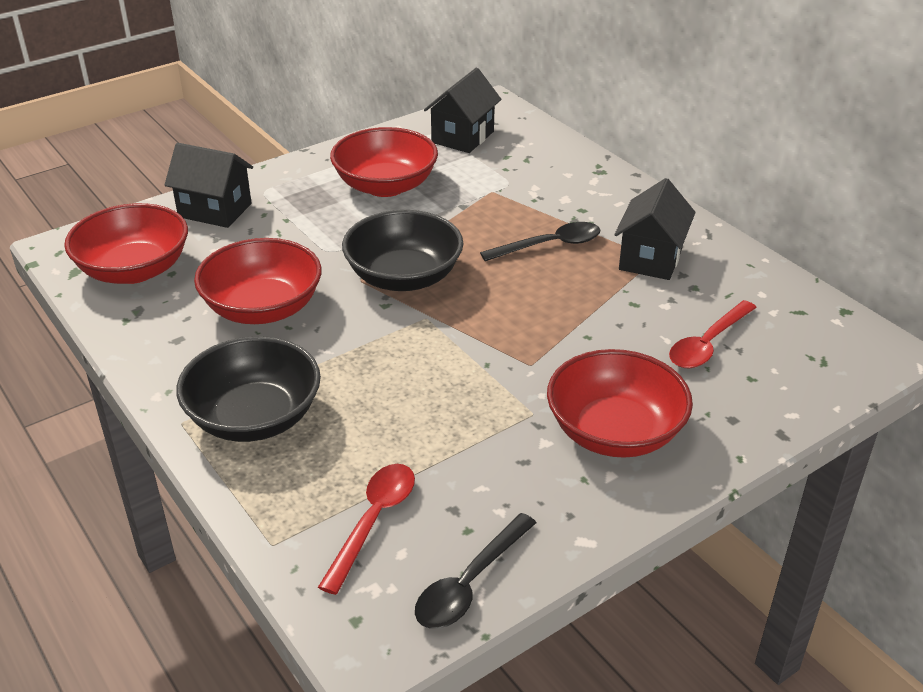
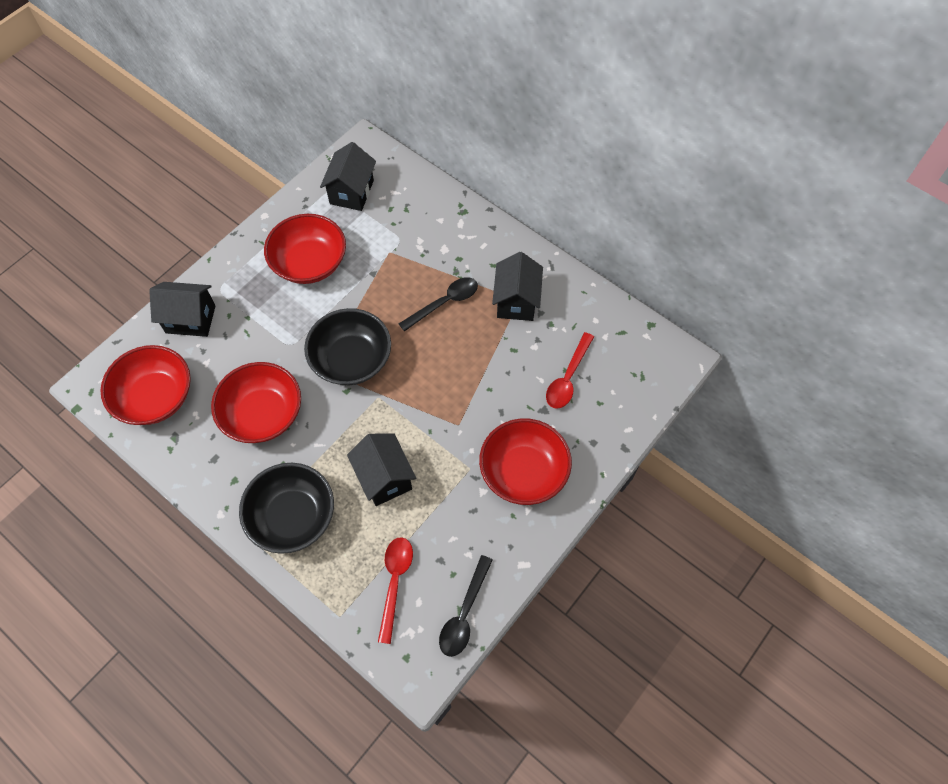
camera: 15 degrees left, 25 degrees up
none -> black house [347,433,417,506]

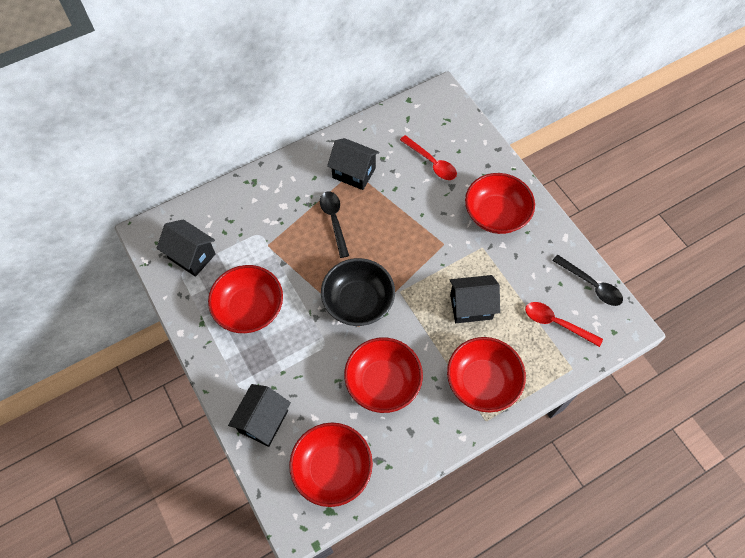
camera: 70 degrees left, 0 degrees up
black bowl [239,463,334,554] -> red bowl [447,337,526,413]

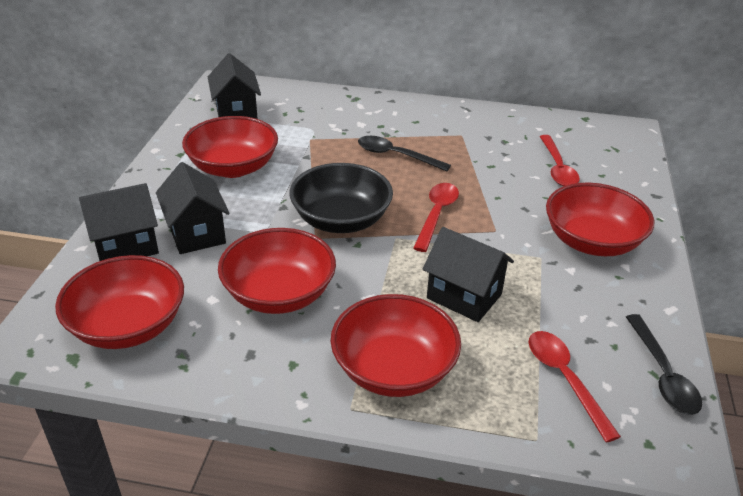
camera: 40 degrees right, 25 degrees down
black spoon [320,191,349,258] -> black spoon turned 90 degrees counterclockwise [358,136,451,172]
black house [327,138,380,190] -> black house moved to [156,162,230,254]
none -> red spoon [413,183,459,252]

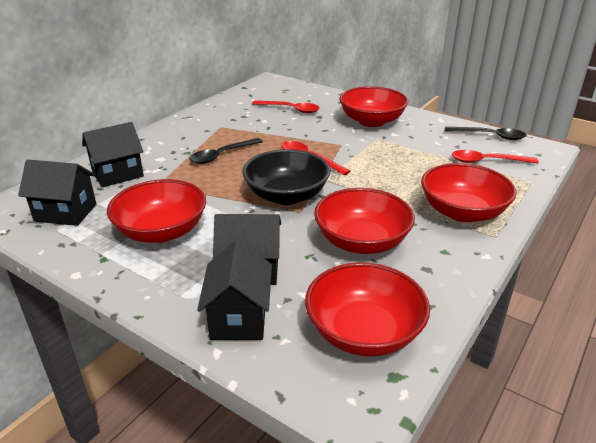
camera: 65 degrees left, 5 degrees down
black house [423,227,514,322] -> black house moved to [82,122,144,187]

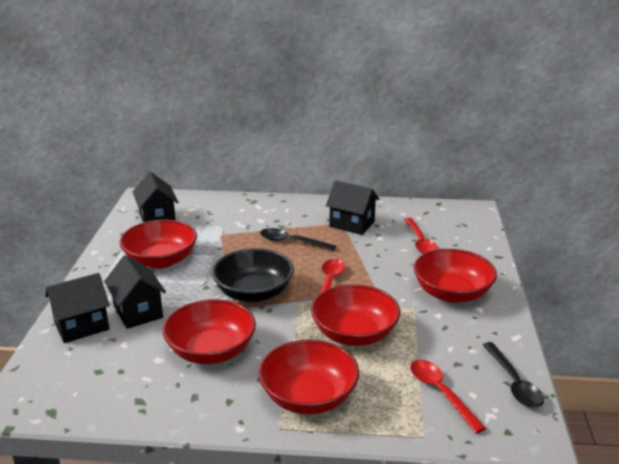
camera: 60 degrees right, 5 degrees down
black house [82,122,144,187] -> black house moved to [326,180,379,235]
red bowl [305,262,430,357] -> red bowl moved to [311,284,400,346]

